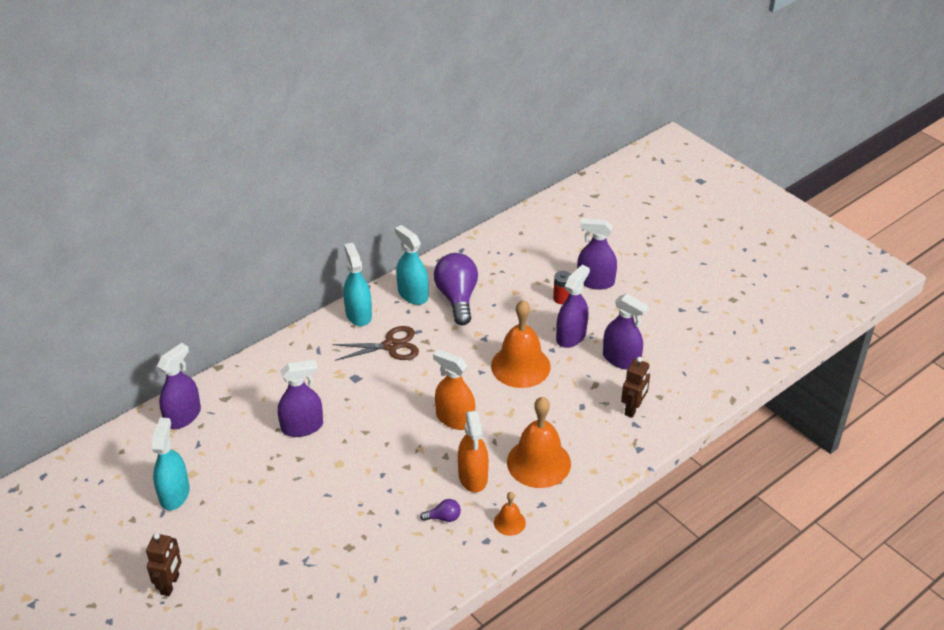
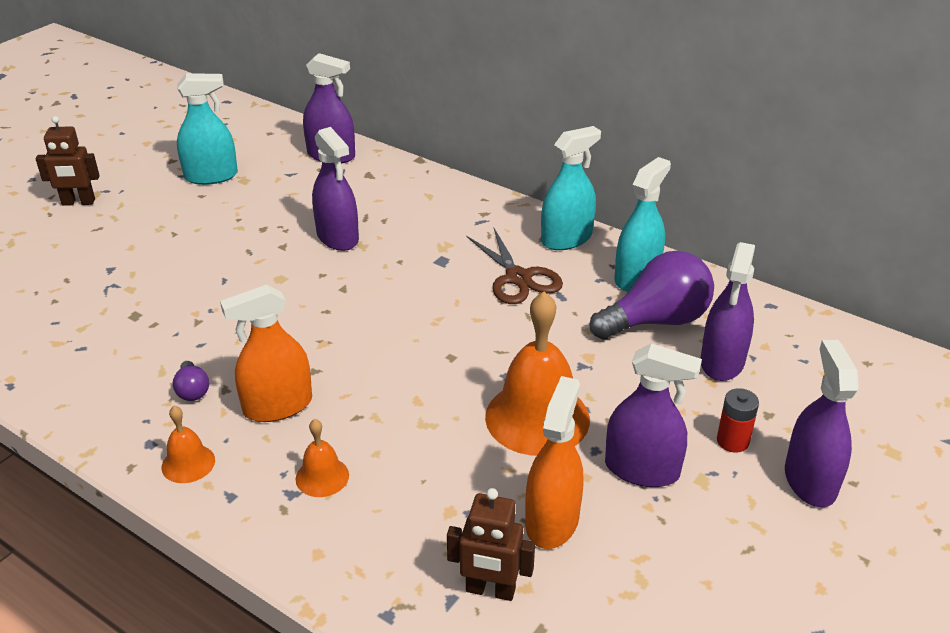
camera: 75 degrees right, 5 degrees down
orange spray bottle [433,349,475,430] -> orange spray bottle moved to [525,376,583,549]
orange bell [507,397,571,488] -> orange bell [296,419,349,497], size x0.48
purple spray bottle [603,294,649,370] -> purple spray bottle moved to [700,242,755,381]

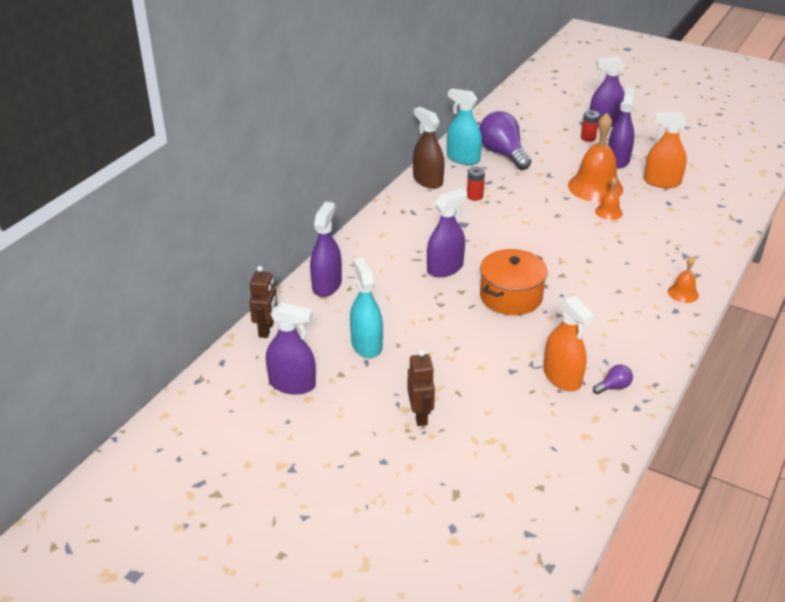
camera: 95 degrees left, 0 degrees up
purple light bulb [173,361,209,401] -> purple light bulb moved to [593,364,633,395]
orange spray bottle [220,285,312,422] -> orange spray bottle moved to [543,295,595,391]
orange bell [296,419,349,497] -> orange bell moved to [595,177,623,220]
brown robot [447,488,535,601] -> brown robot moved to [249,266,277,338]
brown scissors [466,228,563,304] -> red battery [467,167,485,201]
turquoise spray bottle [541,126,601,250] -> brown spray bottle [413,107,445,189]
purple spray bottle [700,242,755,381] -> purple spray bottle moved to [266,302,316,395]
none -> orange pot [480,249,548,315]

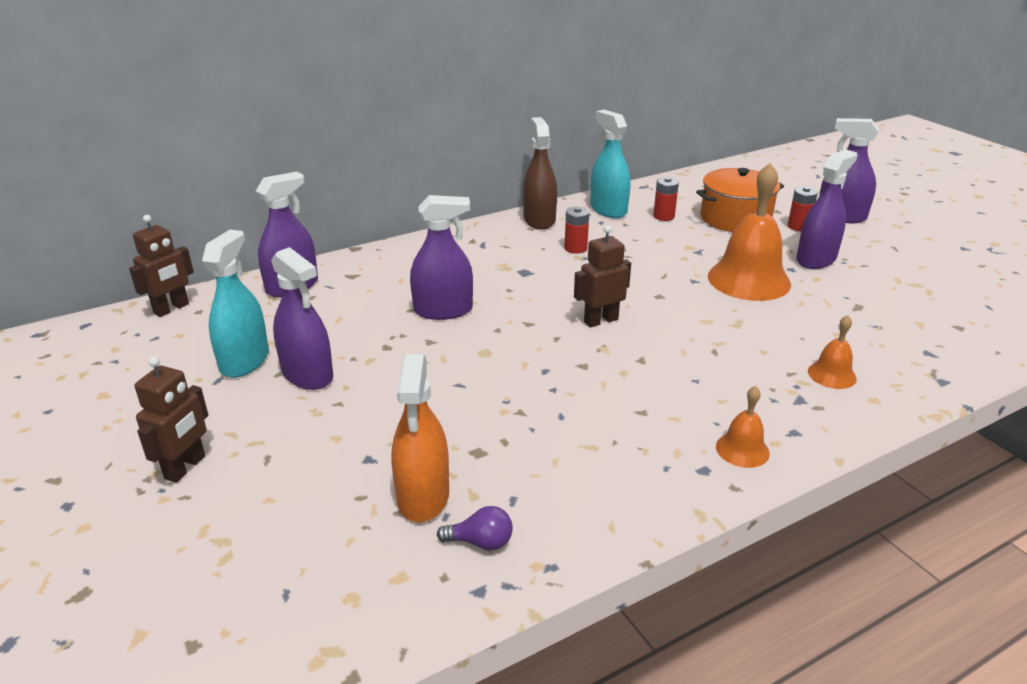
camera: 30 degrees right, 5 degrees down
purple spray bottle [266,302,316,395] -> purple spray bottle moved to [271,247,333,390]
purple light bulb [479,111,531,170] -> red battery [653,177,679,221]
orange pot [480,249,548,315] -> orange pot moved to [696,168,784,232]
orange bell [595,177,623,220] -> orange bell moved to [808,315,857,389]
orange spray bottle [644,112,687,188] -> none
none -> brown robot [574,225,631,328]

